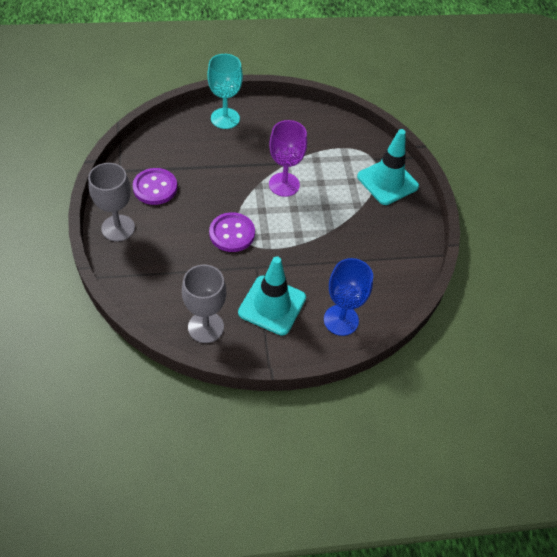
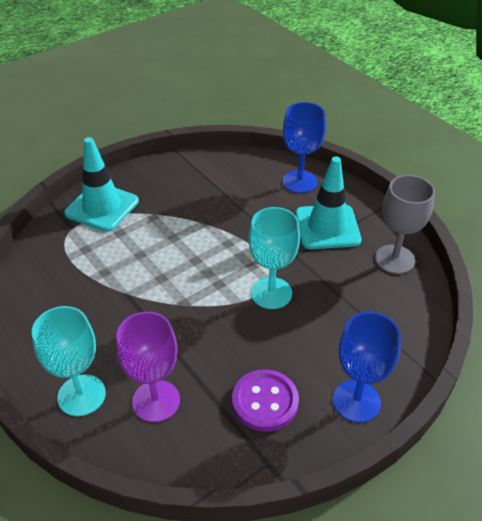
camera: 115 degrees left, 10 degrees down
grey goblet [88,163,135,242] -> blue goblet [333,312,401,423]
purple button [209,212,255,252] -> turquoise goblet [249,207,300,309]
purple goblet [269,120,307,197] -> purple goblet moved to [116,312,180,422]

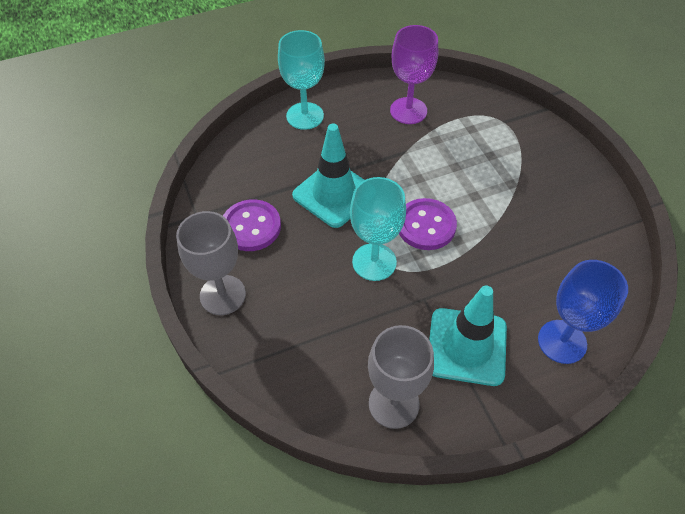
camera: 105 degrees right, 10 degrees up
turquoise traffic cone [64,137,139,232] -> turquoise traffic cone moved to [292,123,364,228]
purple goblet [116,312,180,422] -> purple goblet moved to [390,25,438,124]
blue goblet [333,312,401,423] -> grey goblet [176,211,246,315]
none -> purple button [399,198,457,250]

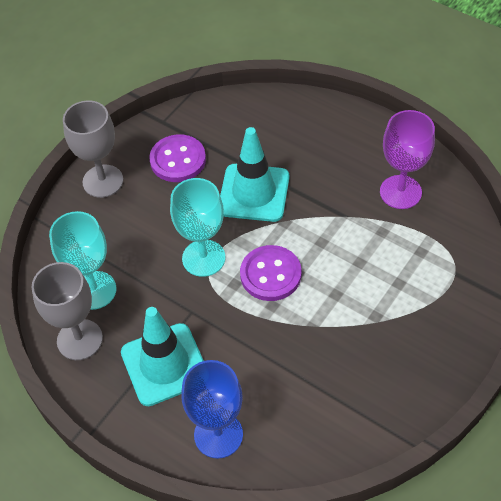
camera: 60 degrees right, 0 degrees up
turquoise goblet [278,30,325,130] -> turquoise goblet moved to [49,211,116,310]

